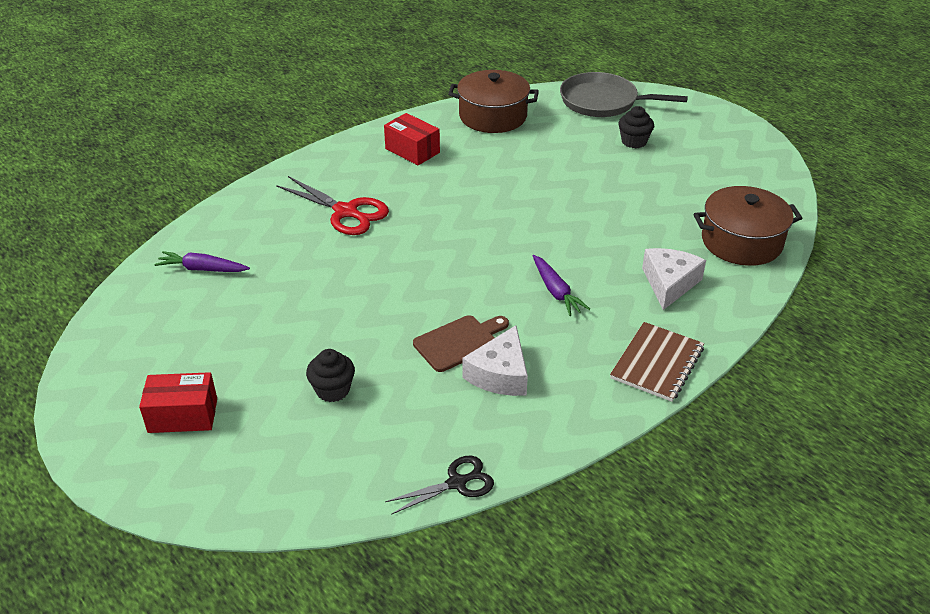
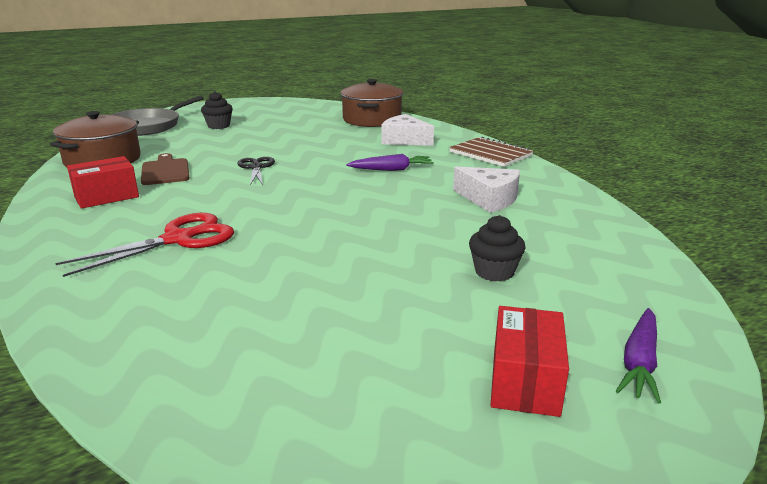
camera: 75 degrees left, 15 degrees down
purple carrot [154,251,250,272] -> purple carrot moved to [616,308,661,404]
black scissors [385,456,494,515] -> black scissors moved to [237,157,275,185]
brown cutting board [413,315,509,372] -> brown cutting board moved to [141,153,190,185]

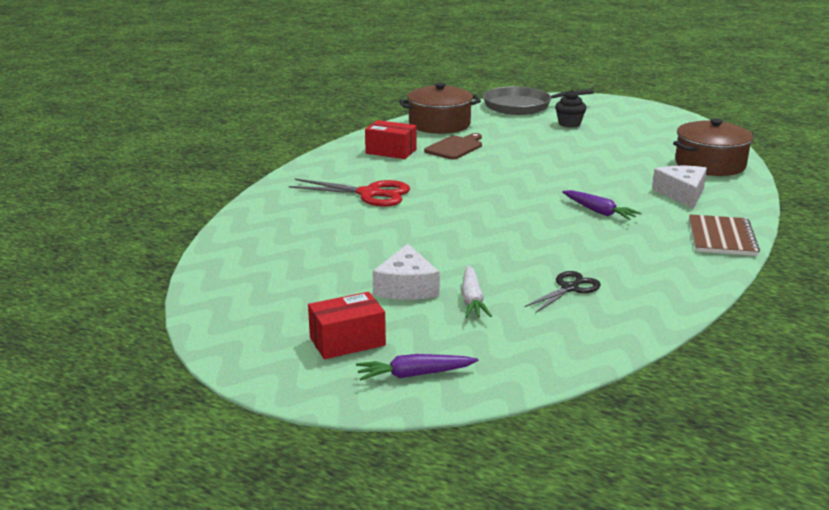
camera: 55 degrees right, 0 degrees up
black scissors [237,157,275,185] -> black scissors moved to [524,271,601,313]
white cheese [453,166,520,213] -> white cheese moved to [373,244,440,300]
black cupcake [469,215,526,282] -> white carrot [461,265,492,318]

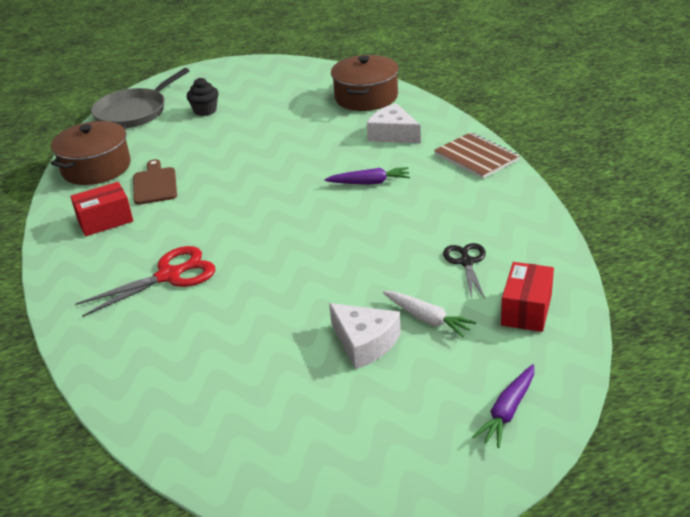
camera: 45 degrees left, 10 degrees up
red box [308,292,386,359] -> red box moved to [501,262,554,332]

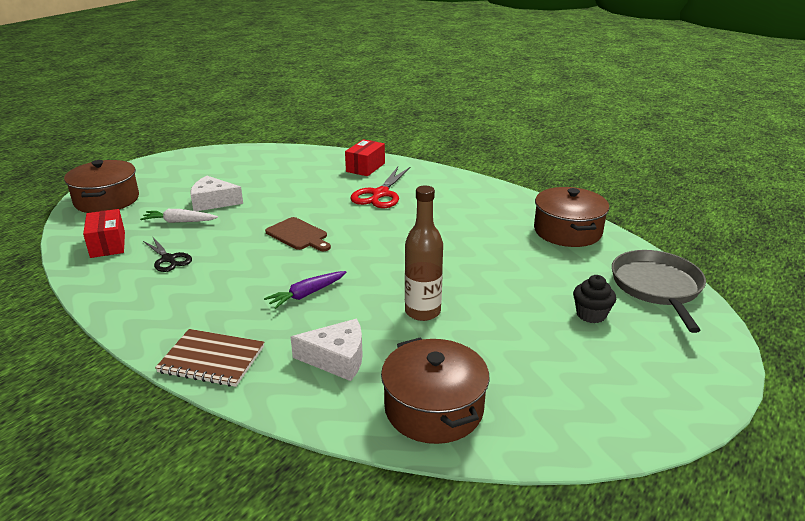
camera: 140 degrees right, 5 degrees down
red box [70,182,133,236] -> red box moved to [345,139,385,176]
brown cutting board [133,159,177,205] -> brown cutting board moved to [265,217,331,251]
purple carrot [472,364,534,448] -> brown pot [64,160,139,213]
none -> brown bottle [405,186,443,321]

